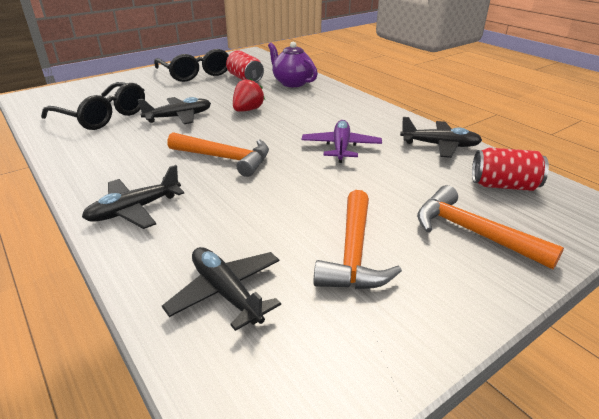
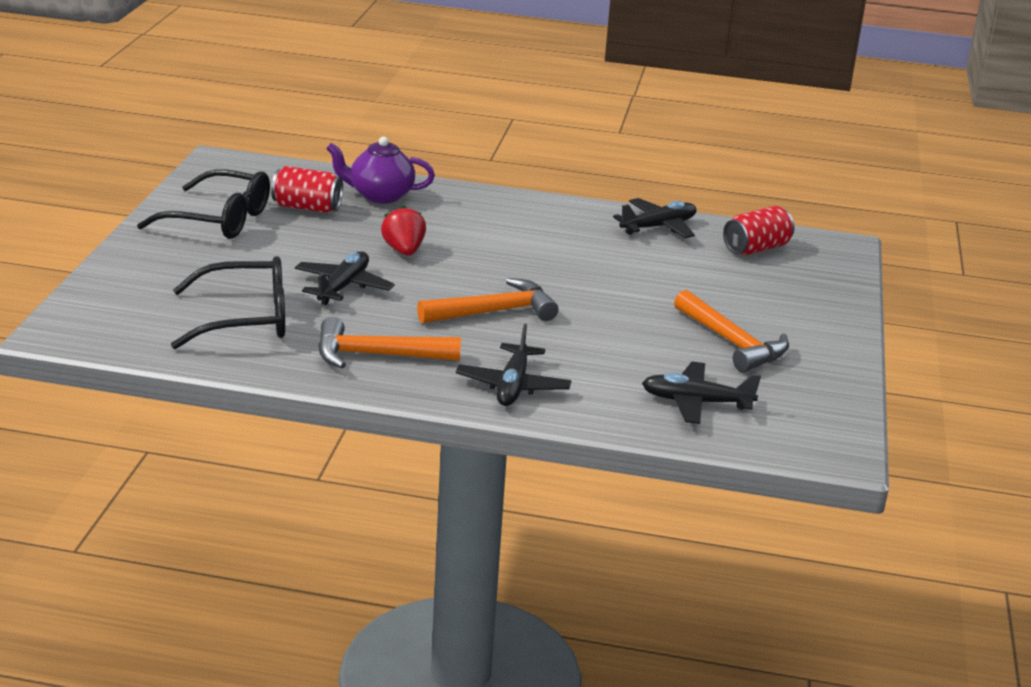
camera: 45 degrees left, 5 degrees down
purple plane [302,120,382,163] -> none
orange hammer [417,185,564,269] -> orange hammer moved to [318,317,461,369]

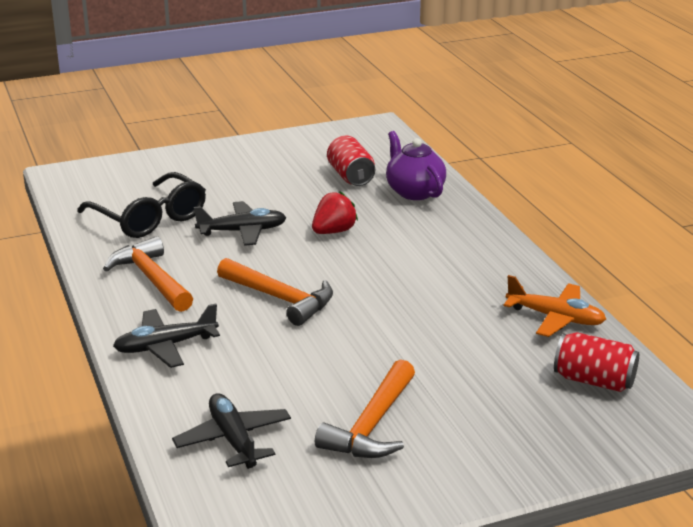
camera: 60 degrees right, 0 degrees up
black glasses [137,169,270,239] -> none
black plane [613,198,697,238] -> orange plane [504,275,606,337]

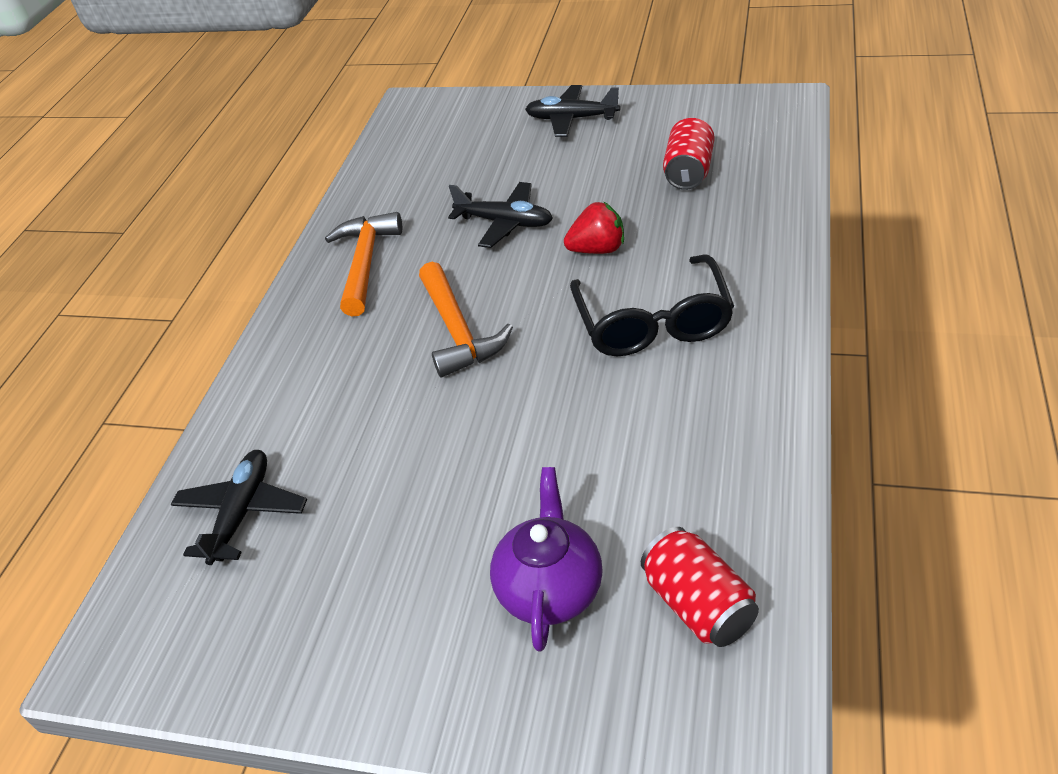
camera: 40 degrees right, 15 degrees up
black glasses [77,172,206,238] -> black glasses moved to [570,255,734,356]
black plane [113,304,220,368] -> black plane moved to [525,85,620,137]
orange hammer [315,359,415,458] -> none
purple teapot [386,131,446,200] -> purple teapot moved to [490,467,603,651]
orange plane [504,275,606,337] -> none

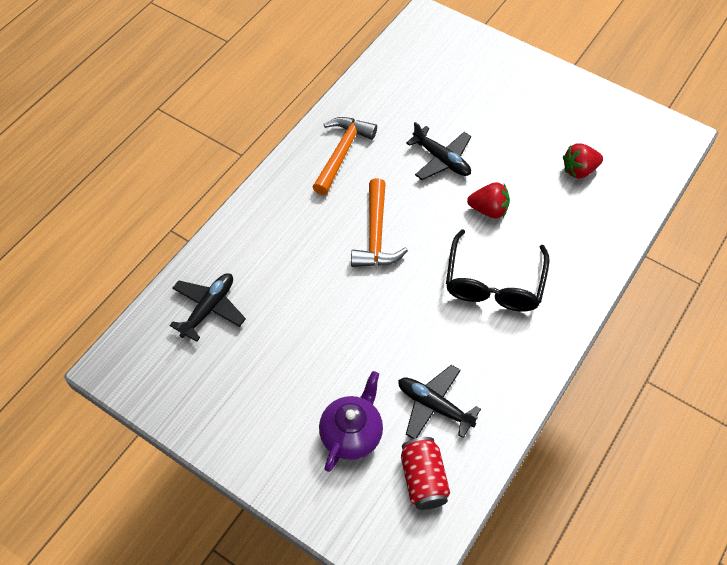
camera: 15 degrees right, 15 degrees up
black plane [525,85,620,137] -> black plane moved to [398,365,481,439]
red can [663,118,714,190] -> red strawberry [563,143,603,179]

